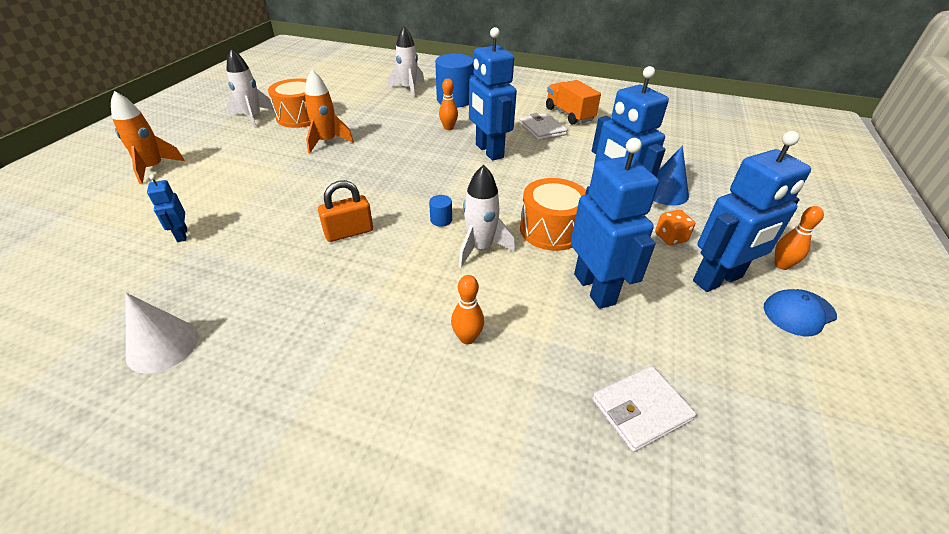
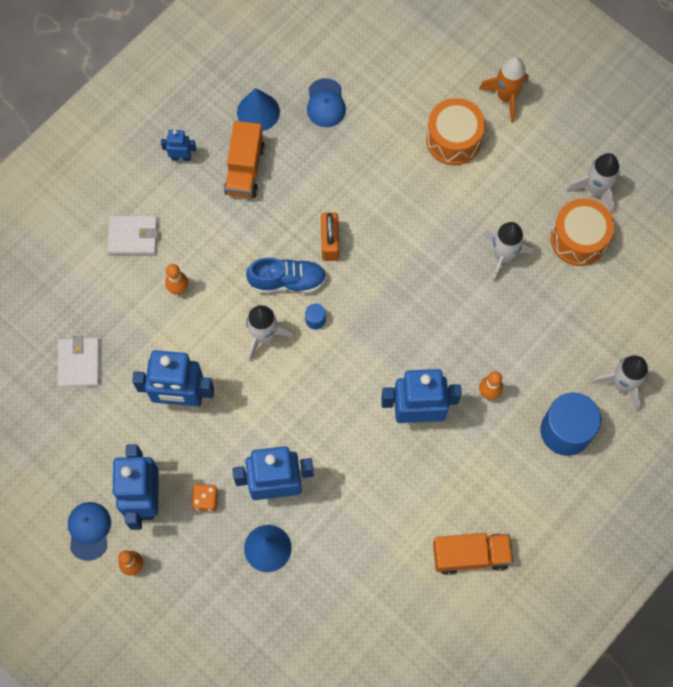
camera: 115 degrees right, 30 degrees up
white cone [126,293,199,374] -> blue cone [237,88,280,131]
blue robot [147,174,187,242] -> blue robot moved to [161,130,196,161]
orange rocket [305,70,354,154] -> white rocket [484,222,533,282]
white wallet [520,113,567,141] -> white wallet moved to [107,215,158,255]
orange drum [520,178,586,251] -> orange drum moved to [426,98,485,165]
none -> orange truck [224,121,265,198]
none -> blue shoe [246,257,327,293]
none -> blue cap [307,78,346,127]

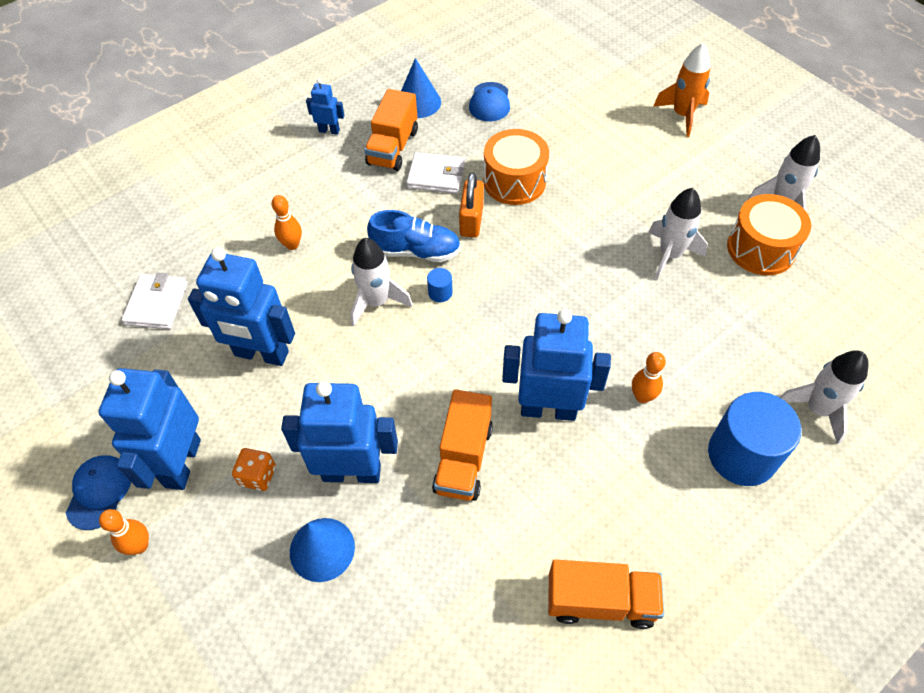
camera: 10 degrees right, 15 degrees down
white wallet [107,215,158,255] -> white wallet moved to [406,152,465,194]
orange drum [426,98,485,165] -> orange drum moved to [483,129,549,205]
none -> orange truck [432,389,493,501]

